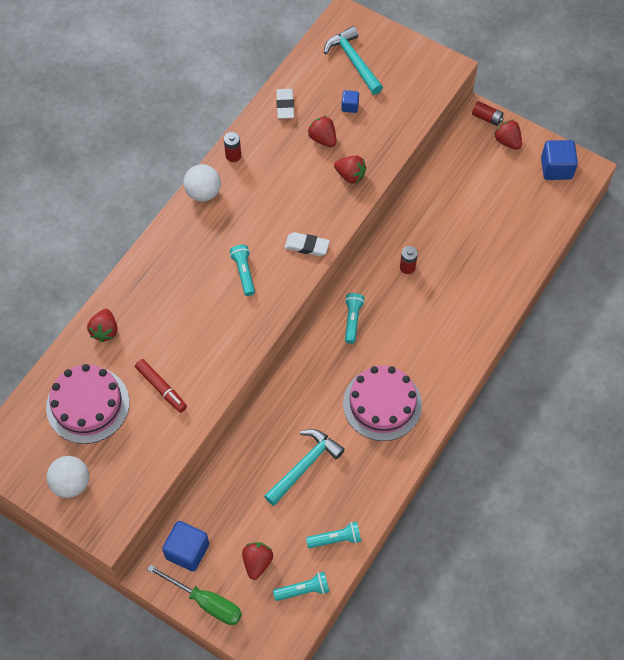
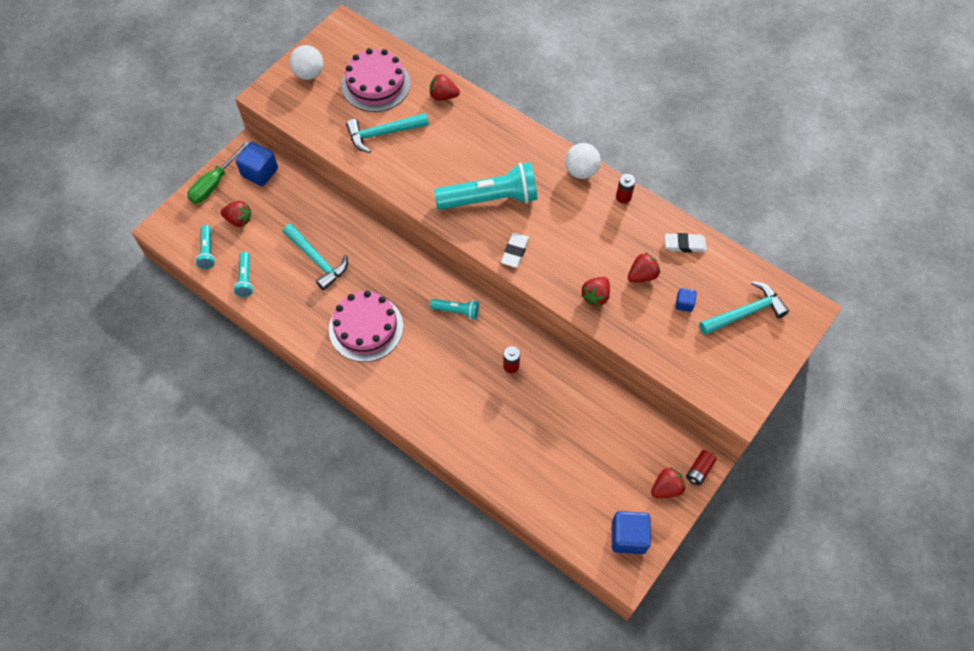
camera: 95 degrees right, 0 degrees up
red marker [135,359,187,413] -> turquoise hammer [346,113,429,153]
turquoise flashlight [230,245,255,296] -> turquoise flashlight [434,162,538,210], size x2.09

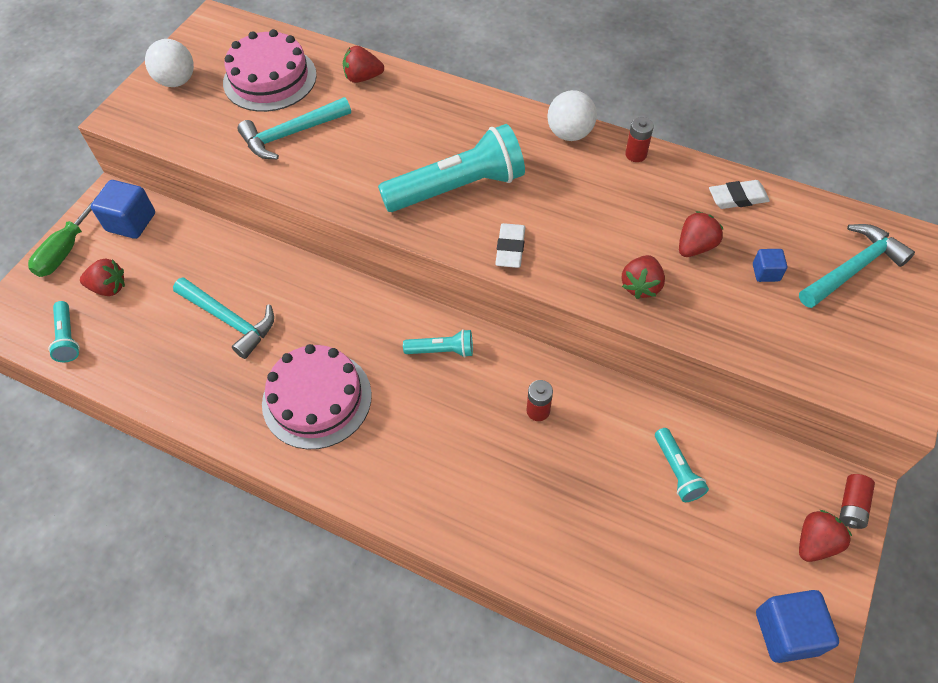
camera: 10 degrees left, 5 degrees down
turquoise flashlight [233,251,253,297] -> turquoise flashlight moved to [655,428,709,502]

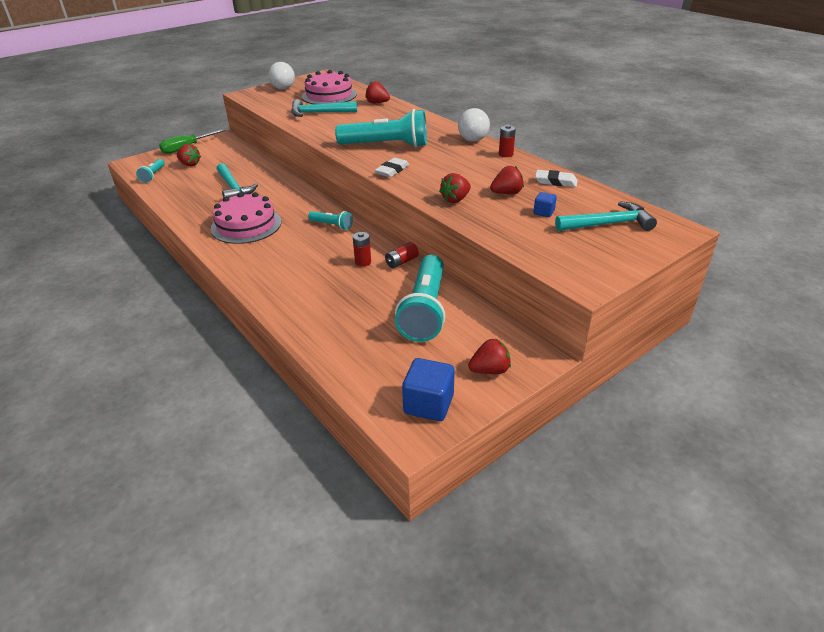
camera: 25 degrees right, 20 degrees down
blue cube [91,180,155,239] -> none
turquoise flashlight [655,428,709,502] -> turquoise flashlight [395,255,445,342], size x2.09
red battery [839,474,875,529] -> red battery moved to [385,242,419,268]

